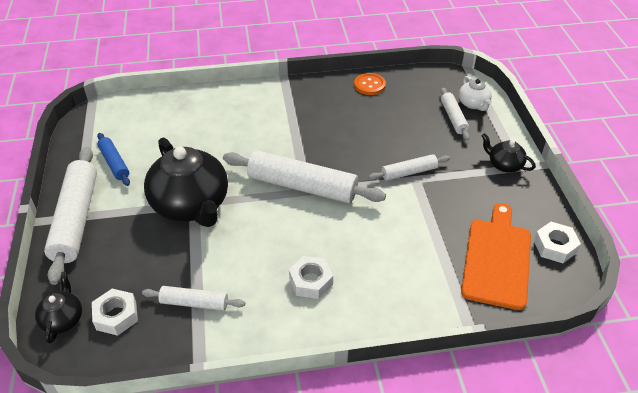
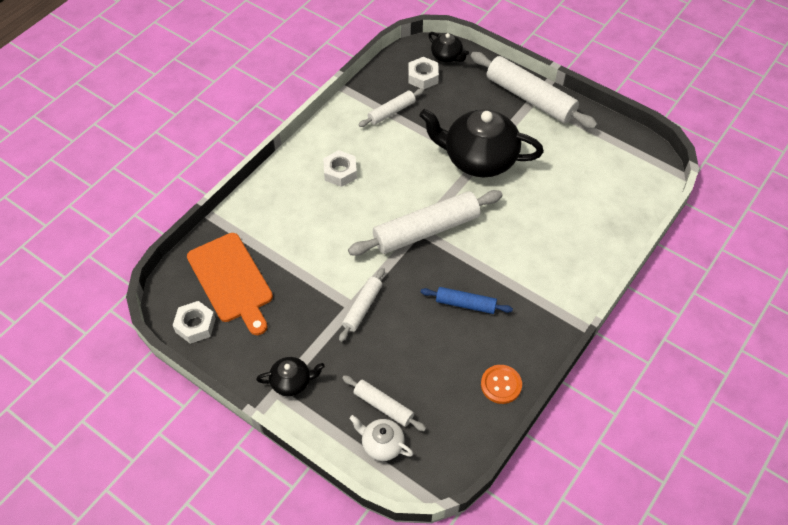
camera: 135 degrees right, 10 degrees up
blue rolling pin [97,133,130,186] -> blue rolling pin moved to [421,287,513,314]

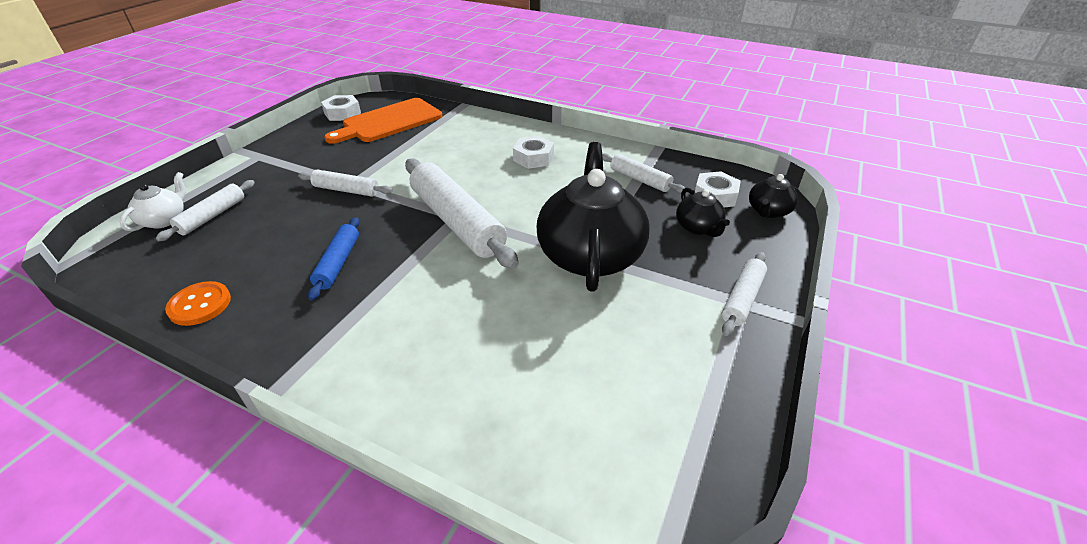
camera: 80 degrees right, 15 degrees down
black teapot [256,357,325,396] -> black teapot moved to [676,188,730,237]
white rolling pin [471,52,598,129] -> white rolling pin [722,252,767,336], size x0.52

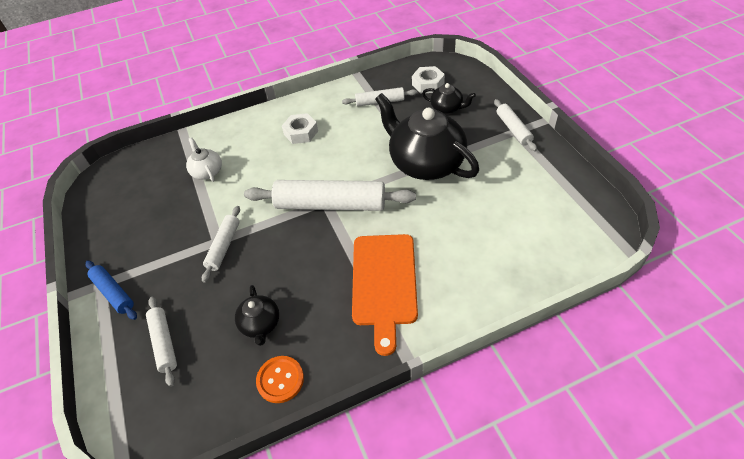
camera: 45 degrees left, 10 degrees up
white teapot [120,172,186,231] -> white teapot moved to [186,137,222,182]
white rolling pin [298,170,393,197] -> white rolling pin turned 45 degrees counterclockwise [202,206,240,283]
blue rolling pin [308,217,359,301] -> blue rolling pin moved to [85,261,137,320]
white nut [321,95,361,121] -> none
orange cutting board [324,98,442,144] -> orange cutting board moved to [352,234,418,356]
black teapot [749,174,798,218] -> black teapot moved to [235,285,279,346]

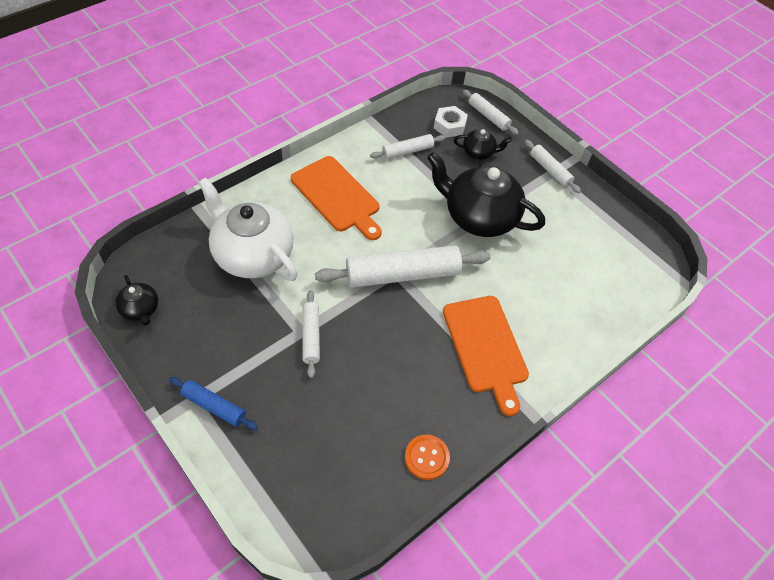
camera: 25 degrees left, 5 degrees up
white rolling pin [146,297,177,387] -> white rolling pin moved to [462,89,519,135]
white teapot [186,137,222,182] -> white teapot [198,178,298,281], size x2.14
black teapot [235,285,279,346] -> black teapot moved to [116,275,158,326]
white nut [282,113,318,144] -> orange cutting board [291,156,382,240]

